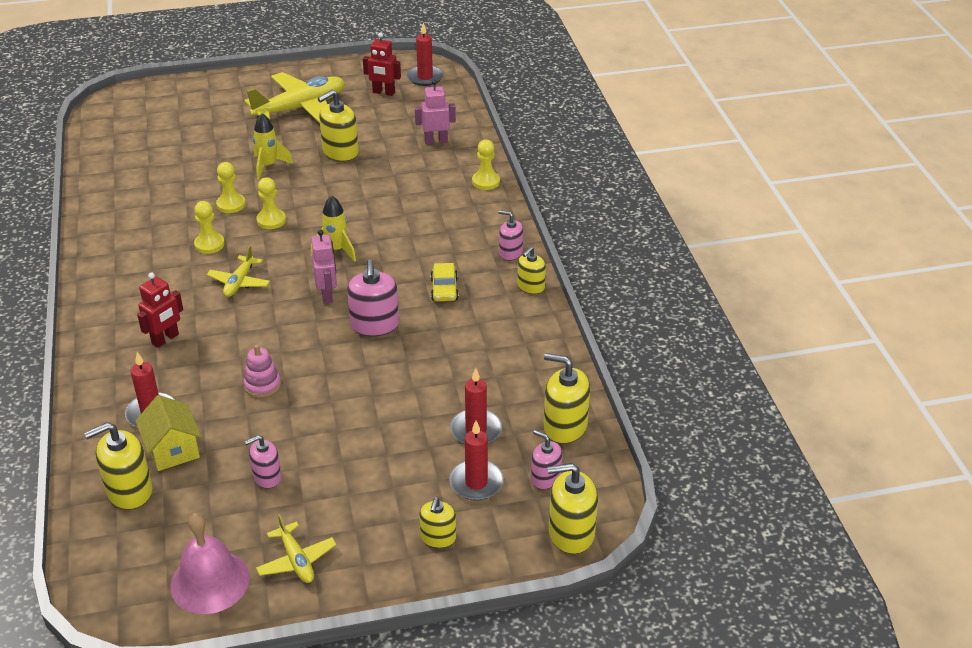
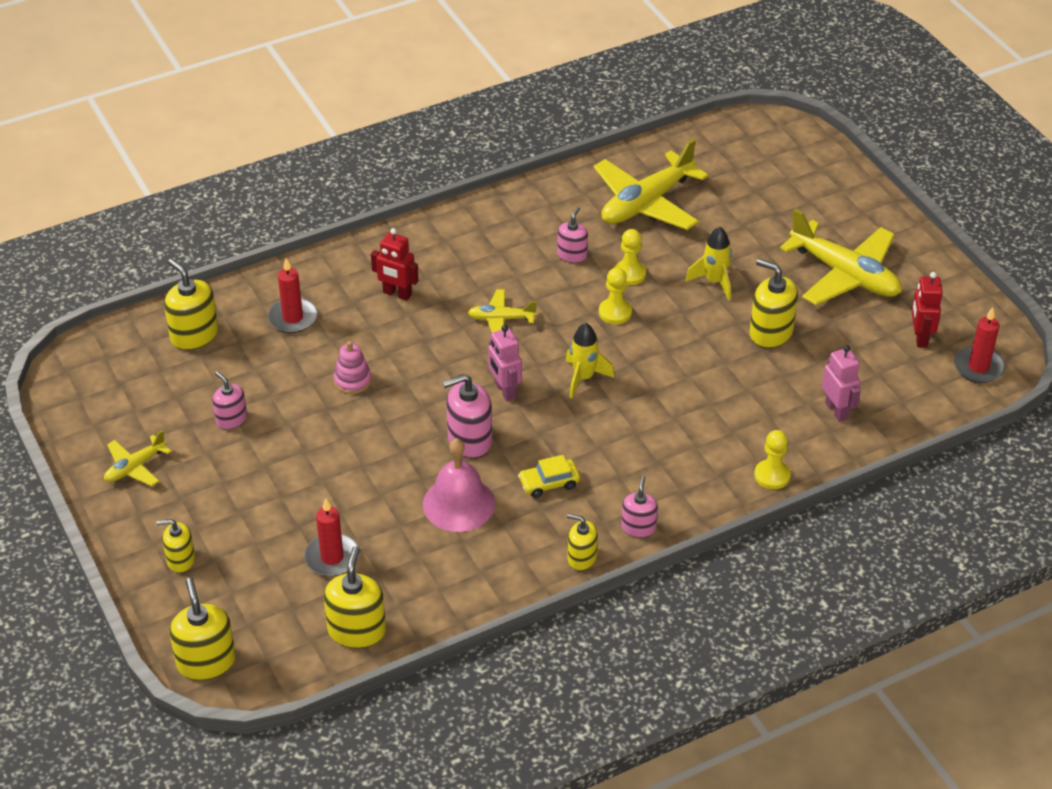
camera: 75 degrees right, 5 degrees up
yellow house [136,395,202,471] -> none
pink bell [170,513,250,614] -> pink bell moved to [423,438,495,532]
yellow pawn [194,201,225,254] -> none
pink robot [311,229,337,304] -> pink robot turned 90 degrees clockwise [488,325,522,402]
red candle [449,421,504,501] -> none
pink soap dispenser [531,430,562,489] -> pink soap dispenser moved to [557,207,588,263]
none -> yellow plane [594,138,708,230]

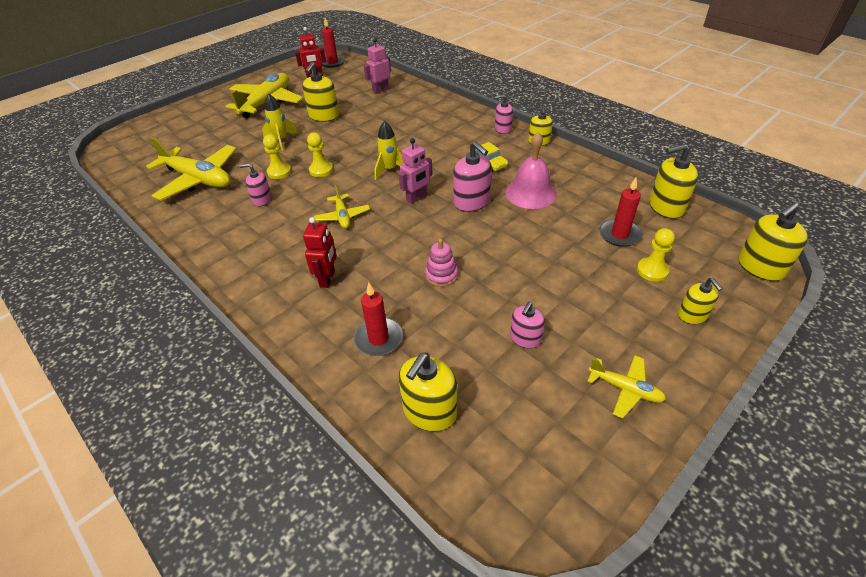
camera: 105 degrees left, 0 degrees up
yellow pawn [754,430,791,489] -> yellow pawn moved to [637,228,675,282]

